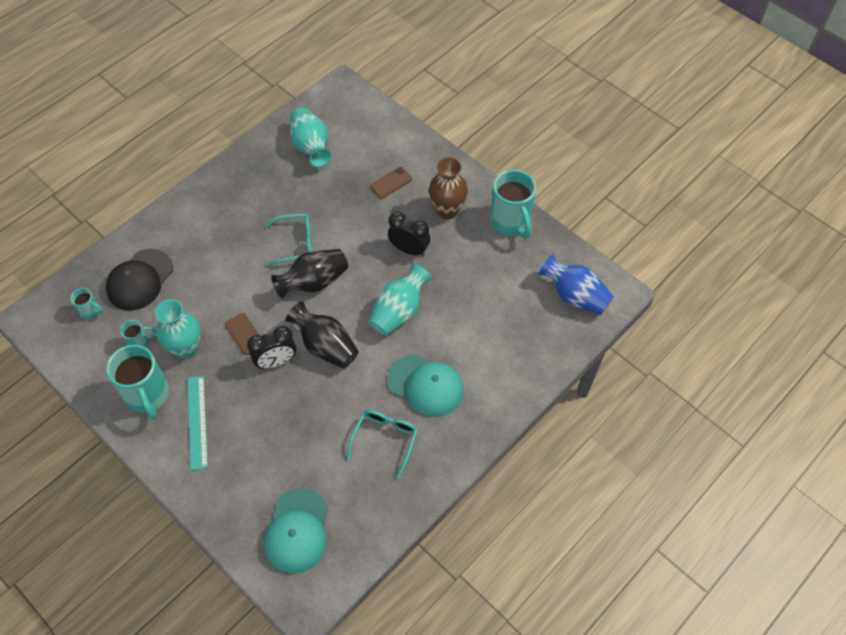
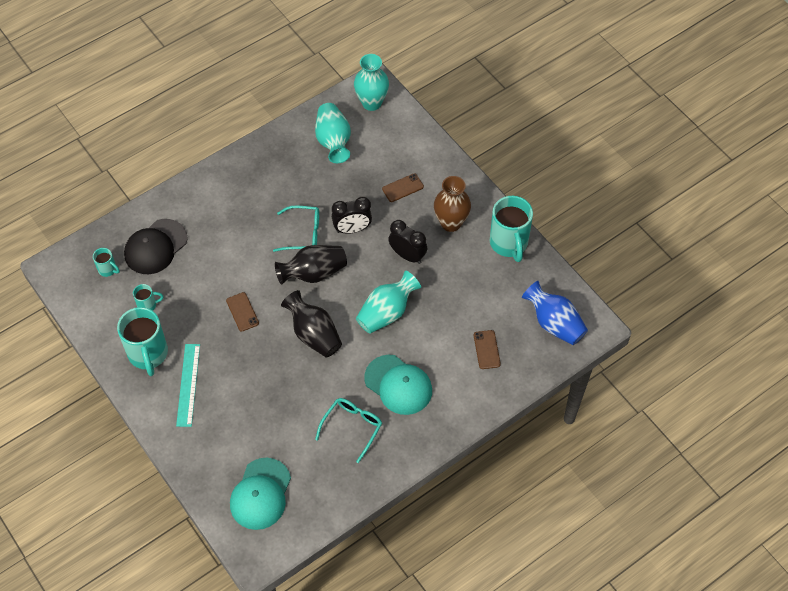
camera: 10 degrees right, 0 degrees up
turquoise vase [155,299,201,359] -> turquoise vase moved to [354,54,389,111]
black clock [247,326,296,369] -> black clock moved to [332,197,372,234]
none -> brown phone [474,330,501,369]

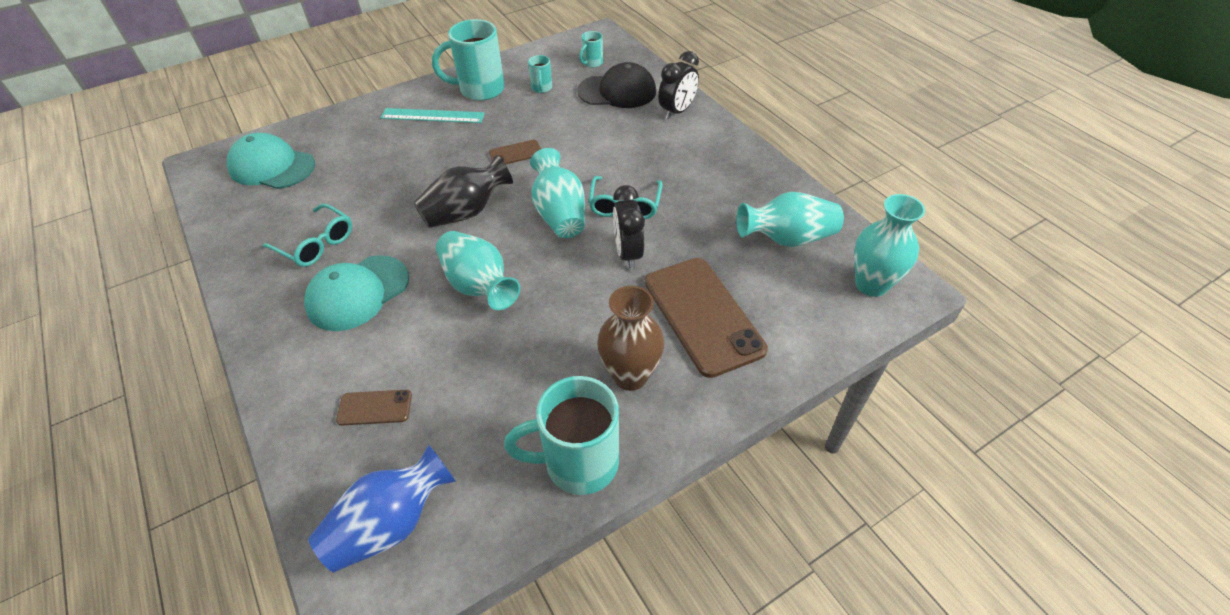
camera: 95 degrees right, 10 degrees down
black cap [124,219,188,274] -> black cap turned 135 degrees clockwise [577,62,656,108]
black vase [275,245,347,285] -> turquoise vase [530,148,585,238]
brown phone [382,174,424,202] -> brown phone [645,258,768,378], size x2.20
black clock [388,220,427,264] -> black clock moved to [658,51,699,120]

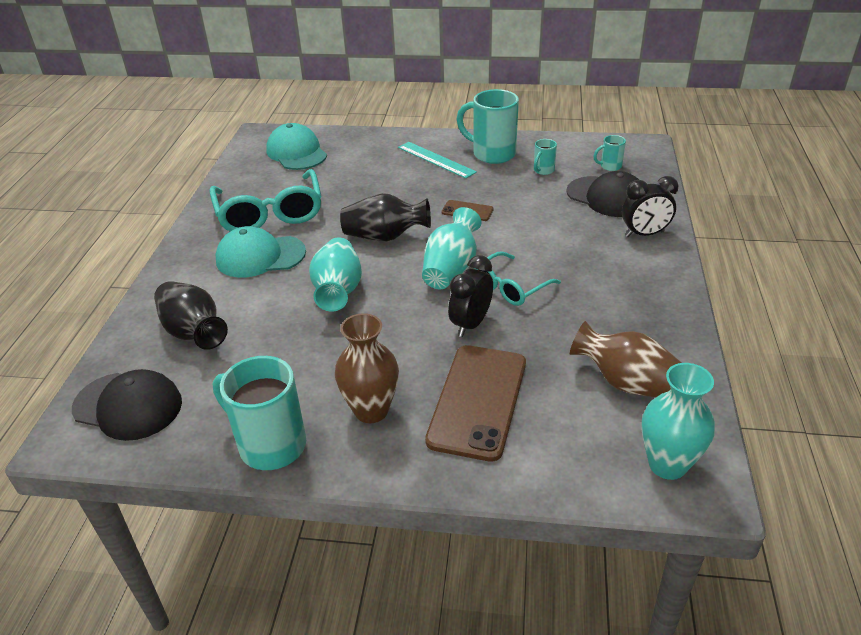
camera: 40 degrees right, 10 degrees down
turquoise glasses [262,204,352,267] -> turquoise glasses [209,169,322,231], size x1.71
blue vase [308,445,456,572] -> black cap [72,369,182,441]
brown phone [336,390,412,426] -> black vase [154,281,228,350]
turquoise vase [736,192,844,247] -> brown vase [570,321,682,397]

